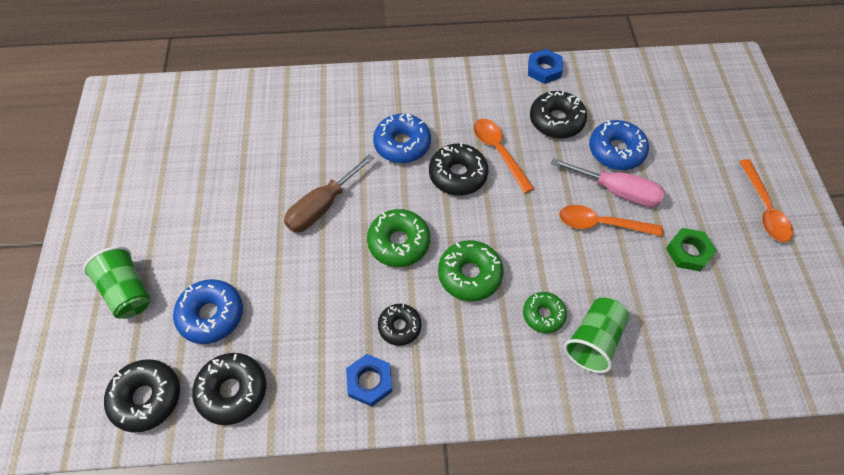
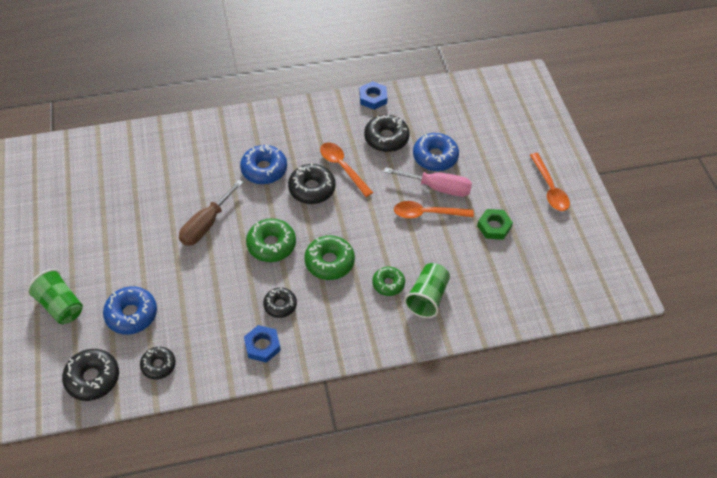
camera: 10 degrees left, 5 degrees down
black donut [192,353,266,425] -> black donut [140,346,176,380], size x0.64

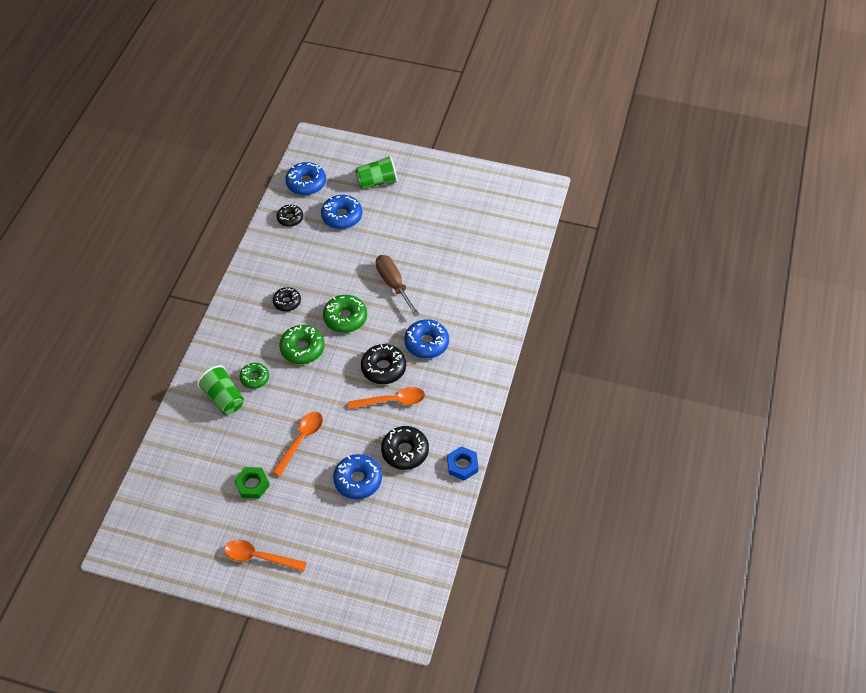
camera: 120 degrees right, 0 degrees up
black donut [62,349,119,401] -> blue donut [285,162,326,195]
blue nut [244,325,281,363] -> none
pink screwdriver [384,167,472,197] -> none

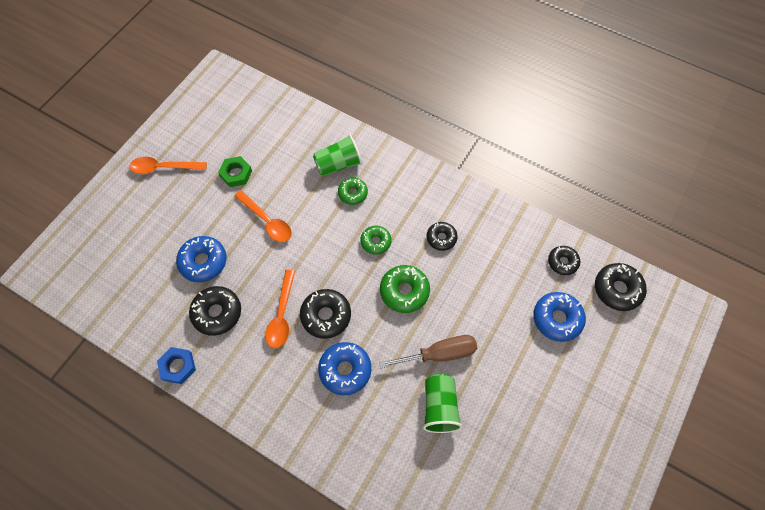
camera: 105 degrees right, 10 degrees up
orange spoon [224,540,307,572] -> orange spoon turned 120 degrees counterclockwise [129,157,207,174]
green donut [279,325,325,364] -> green donut [361,226,391,255], size x0.64
blue donut [285,162,326,195] -> black donut [595,263,647,311]
green cup [355,155,398,189] -> green cup moved to [423,374,463,433]

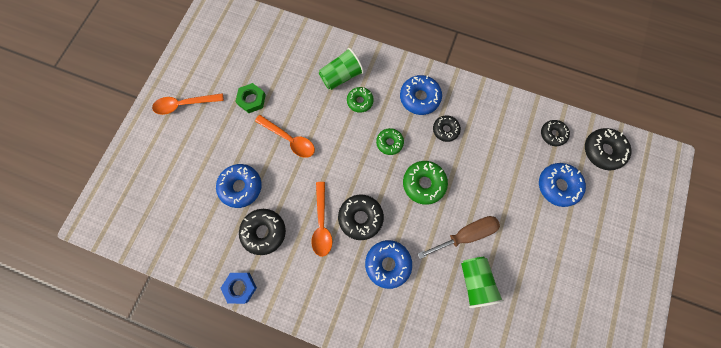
camera: 10 degrees left, 10 degrees up
none -> blue donut [400,75,442,115]

